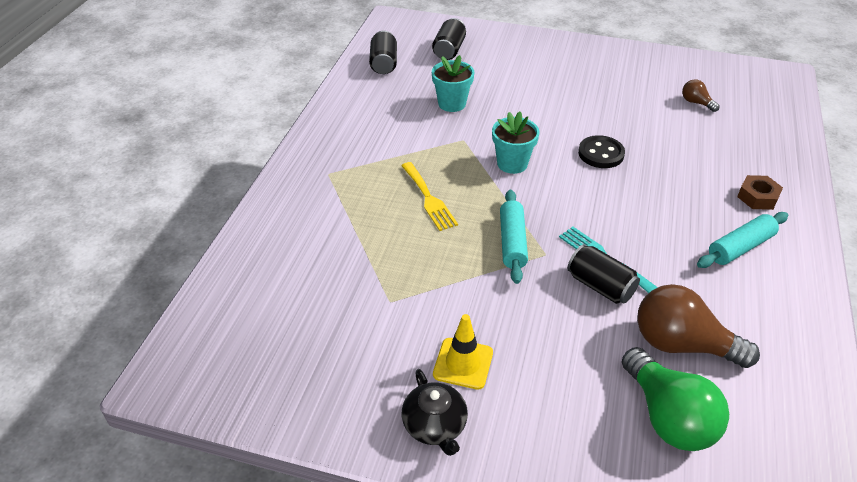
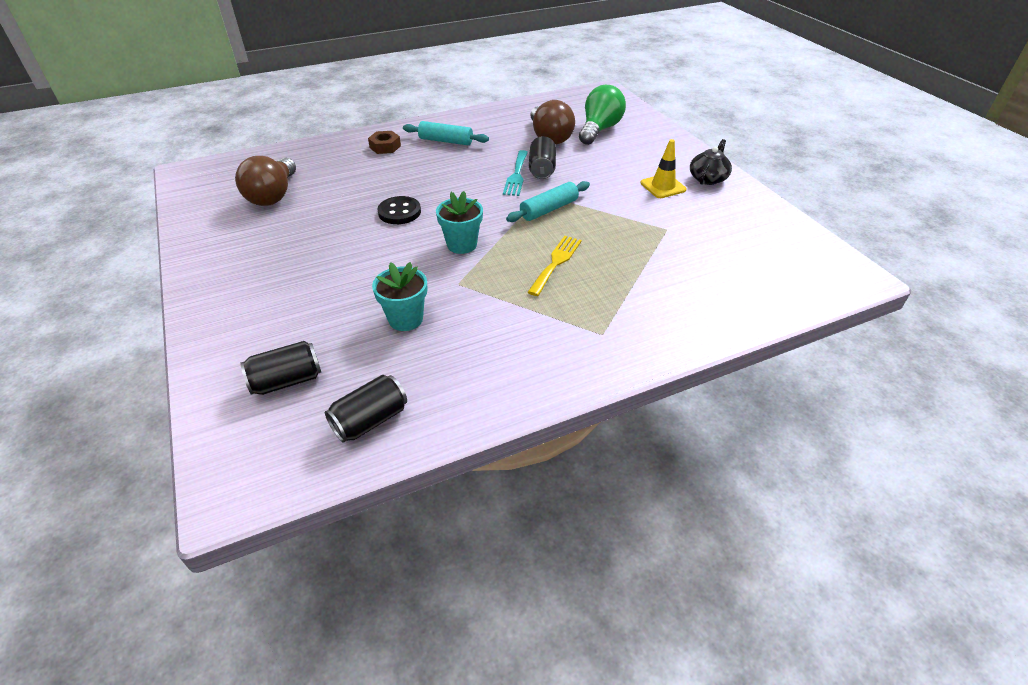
camera: 130 degrees left, 0 degrees up
brown light bulb [682,79,720,112] -> brown light bulb [235,156,296,206], size x2.10

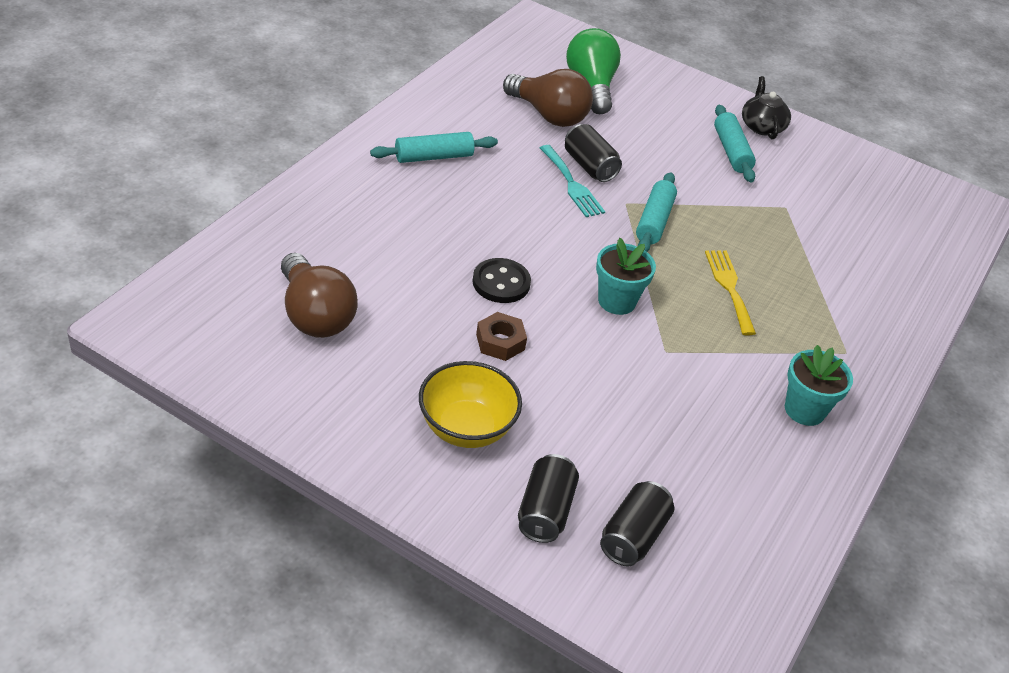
camera: 40 degrees left, 0 degrees up
black can [325,375,407,443] -> black can moved to [518,454,579,543]
brown nut [368,131,401,154] -> brown nut moved to [476,312,527,361]
turquoise flower pot [372,262,427,331] -> turquoise flower pot moved to [785,345,853,426]
yellow traffic cone [640,139,687,198] -> turquoise rolling pin [714,105,756,183]
none -> yellow bowl [419,361,522,448]

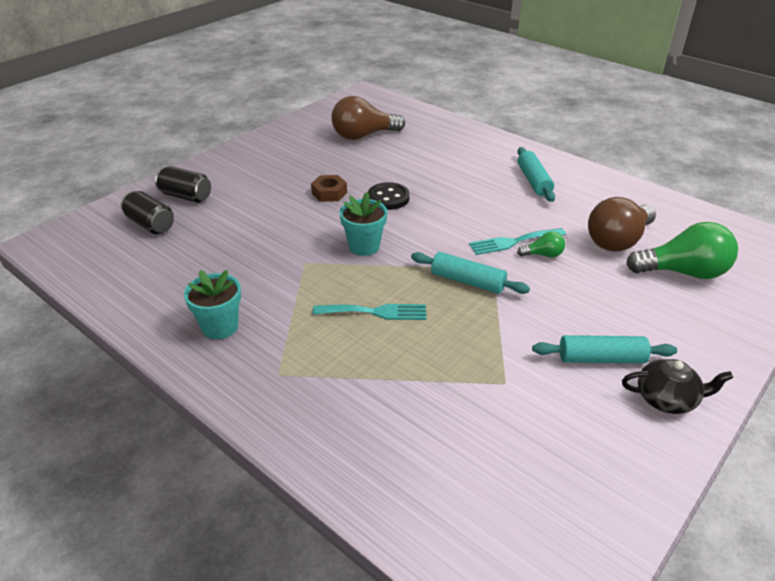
camera: 105 degrees right, 5 degrees down
yellow bowl [419,361,522,448] -> none
black can [565,124,622,182] -> green light bulb [517,231,565,257]
yellow fork [705,250,756,335] -> turquoise fork [313,304,426,320]

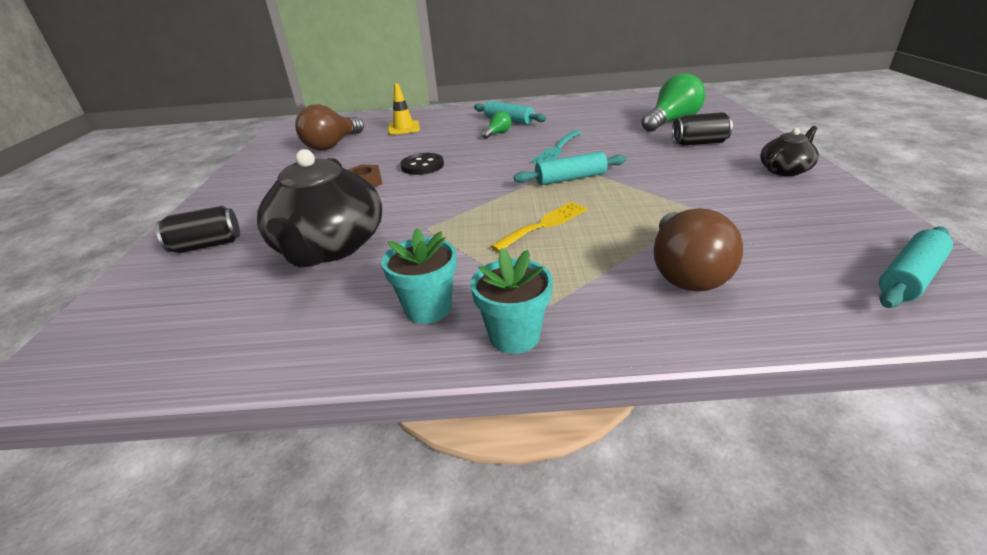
camera: 40 degrees left, 5 degrees down
black can [121,191,174,234] -> black can moved to [672,112,733,146]
turquoise fork [313,304,426,320] -> yellow fork [490,202,588,252]
turquoise flower pot [340,192,387,256] -> turquoise flower pot moved to [471,248,553,354]
green light bulb [517,231,565,257] -> green light bulb moved to [482,111,512,139]
turquoise rolling pin [532,335,677,363] -> turquoise rolling pin moved to [879,227,953,308]
brown light bulb [588,197,656,252] -> brown light bulb moved to [654,209,743,292]
none -> black teapot [257,149,382,267]
none -> yellow traffic cone [388,83,420,135]

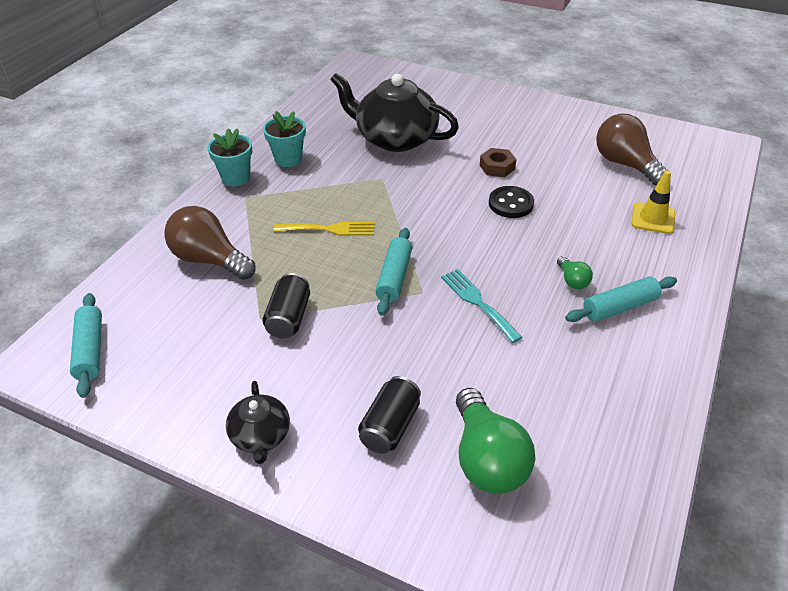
camera: 115 degrees right, 10 degrees up
black can [156,206,240,253] -> black can moved to [262,273,310,339]
yellow fork [490,202,588,252] -> yellow fork turned 75 degrees counterclockwise [274,222,374,236]

